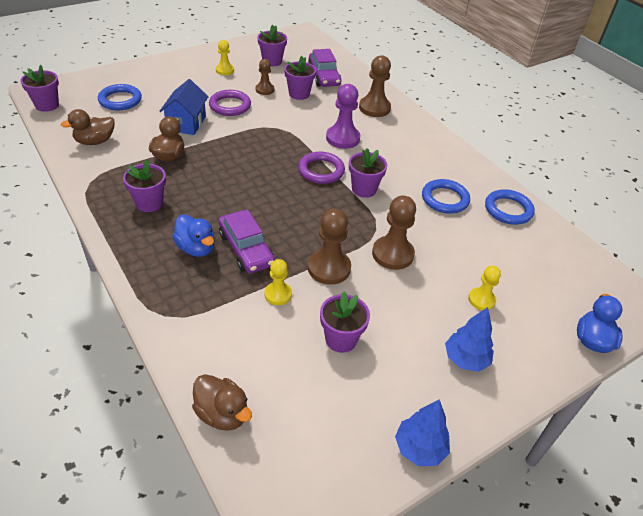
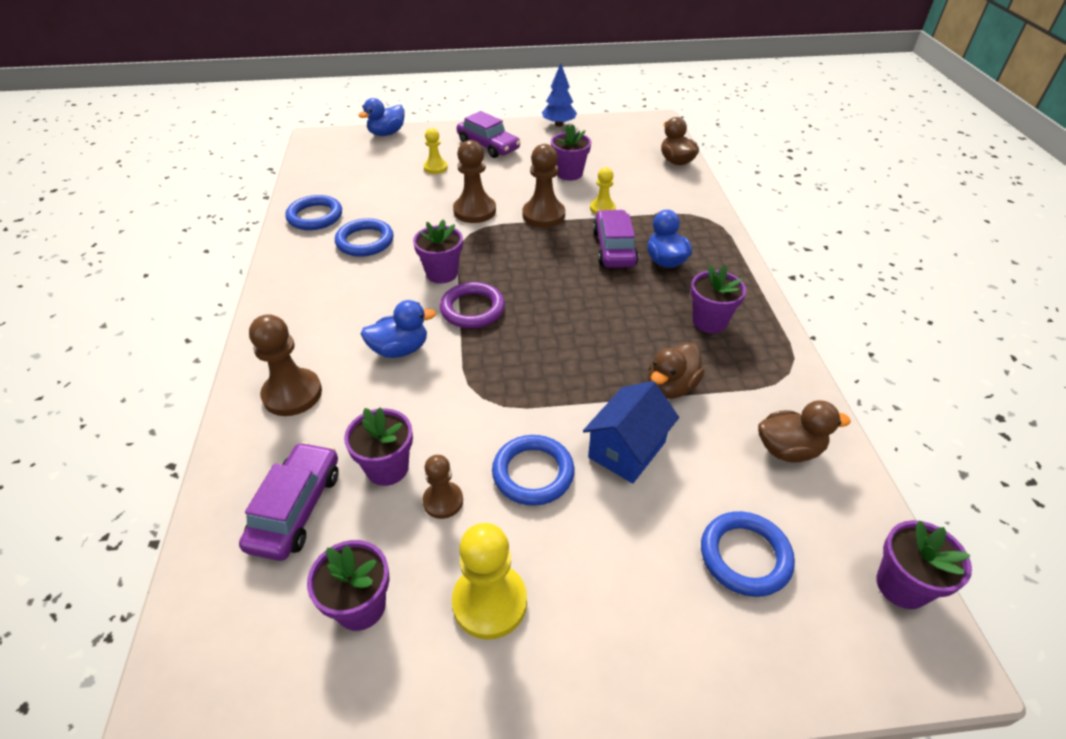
camera: 150 degrees left, 0 degrees up
purple ring [209,90,251,116] -> blue ring [492,435,574,506]
yellow pawn [216,40,234,75] -> yellow pawn [452,523,527,640], size x1.65
purple pawn [326,84,360,149] -> blue duck [360,300,436,358]
blue tree [445,307,494,372] -> purple car [457,111,521,158]

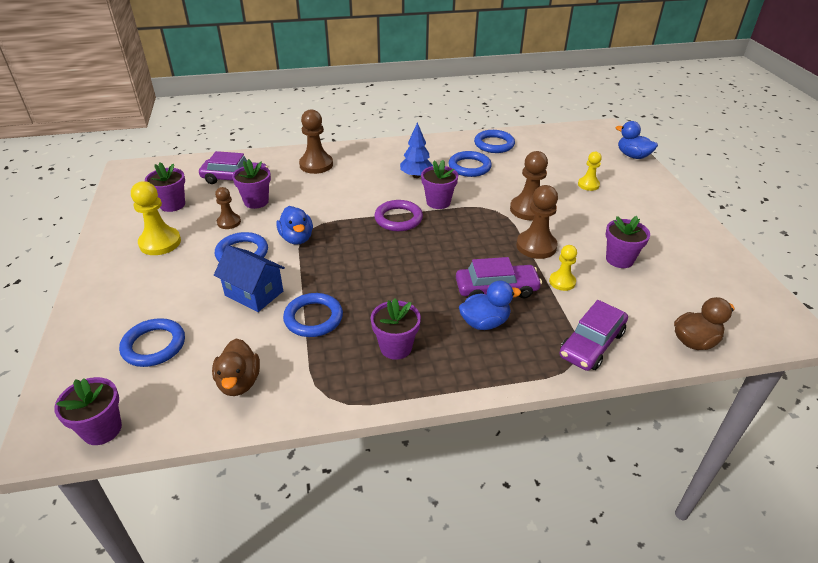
camera: 85 degrees right, 5 degrees down
blue duck [360,300,436,358] -> blue duck moved to [276,206,313,245]
purple car [457,111,521,158] -> purple car moved to [559,300,628,371]
blue tree [542,63,577,127] -> blue tree moved to [400,122,433,178]
brown duck [648,343,704,399] -> blue ring [283,293,343,337]

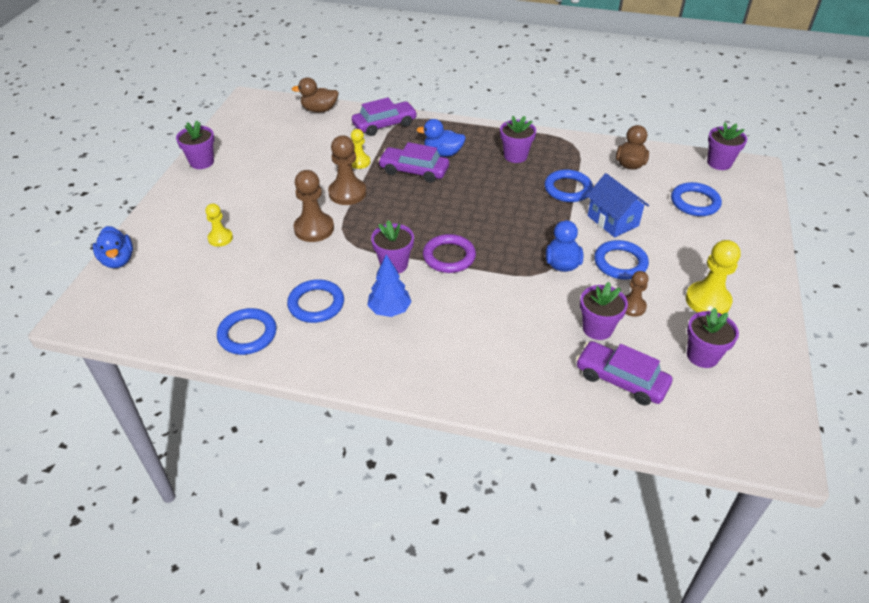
camera: 155 degrees left, 5 degrees up
brown pawn [299,109,333,174] -> none
purple flower pot [606,216,650,268] -> purple flower pot moved to [176,121,214,169]

